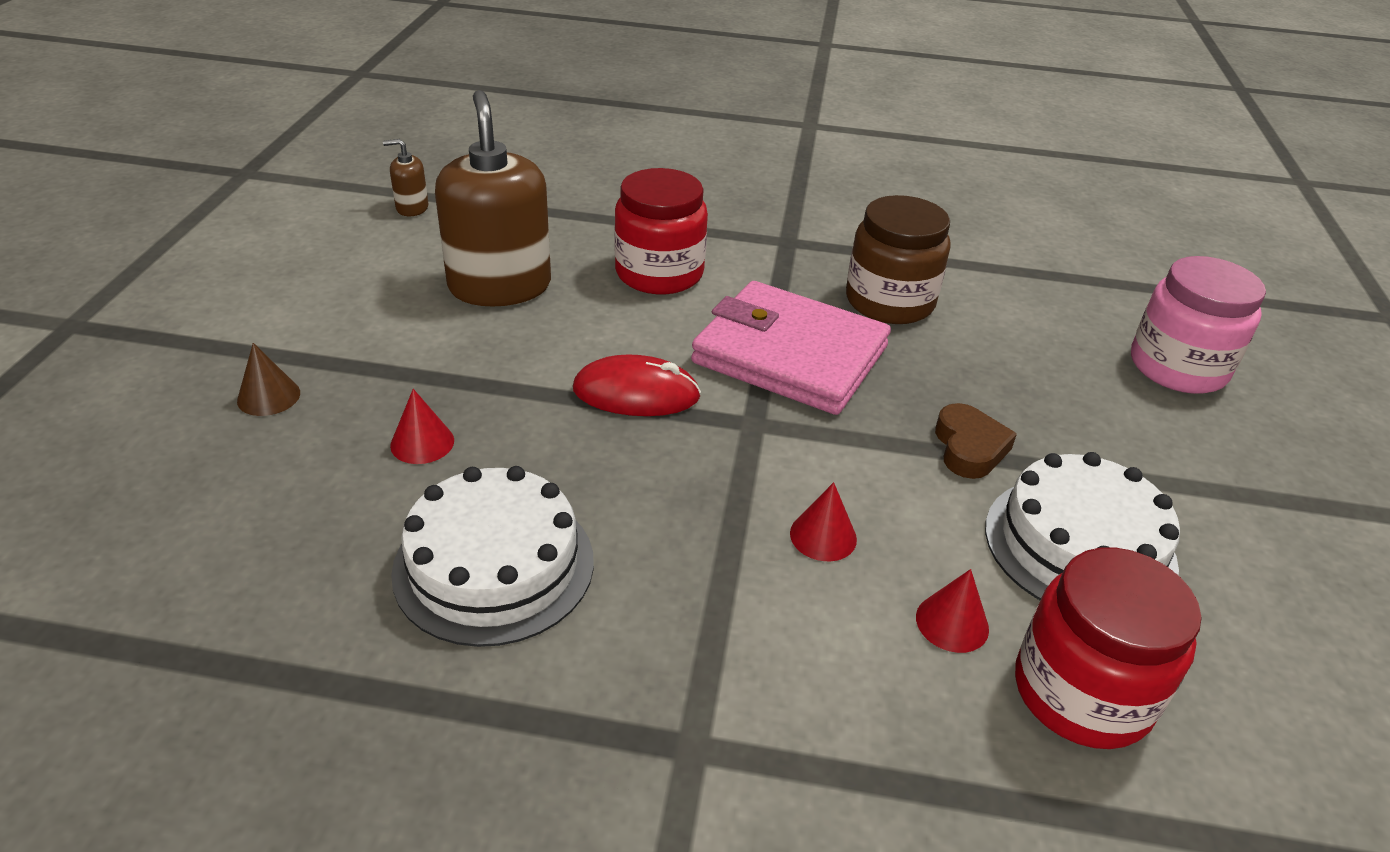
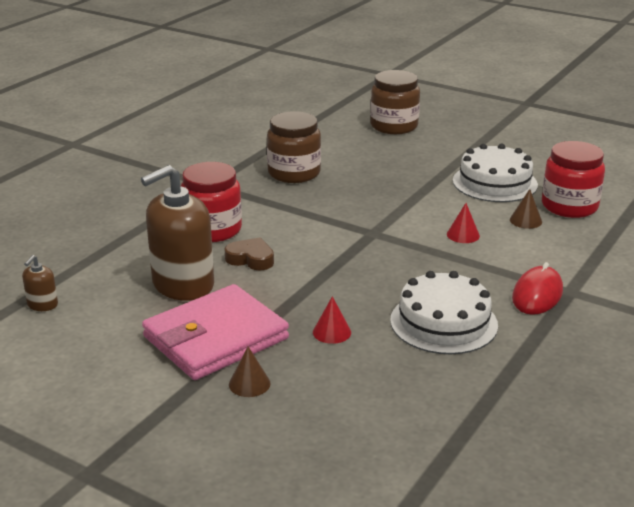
camera: 65 degrees left, 10 degrees down
brown soap dispenser [435,90,551,306] -> brown soap dispenser turned 45 degrees counterclockwise [141,165,214,301]
red mouse [573,355,701,416] -> red mouse moved to [512,262,563,315]
pink wallet [691,281,891,415] -> pink wallet moved to [142,284,289,380]
red cone [916,569,989,653] -> brown cone [510,189,542,229]
brown heart [935,403,1017,479] -> brown heart moved to [224,237,274,270]
pink jar [1131,256,1266,394] -> brown jar [370,70,420,134]

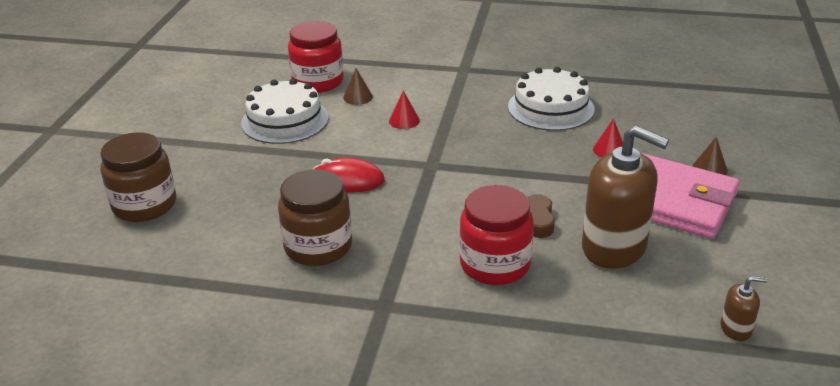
camera: 110 degrees left, 5 degrees up
red mouse [512,262,563,315] -> red mouse moved to [313,157,385,193]

